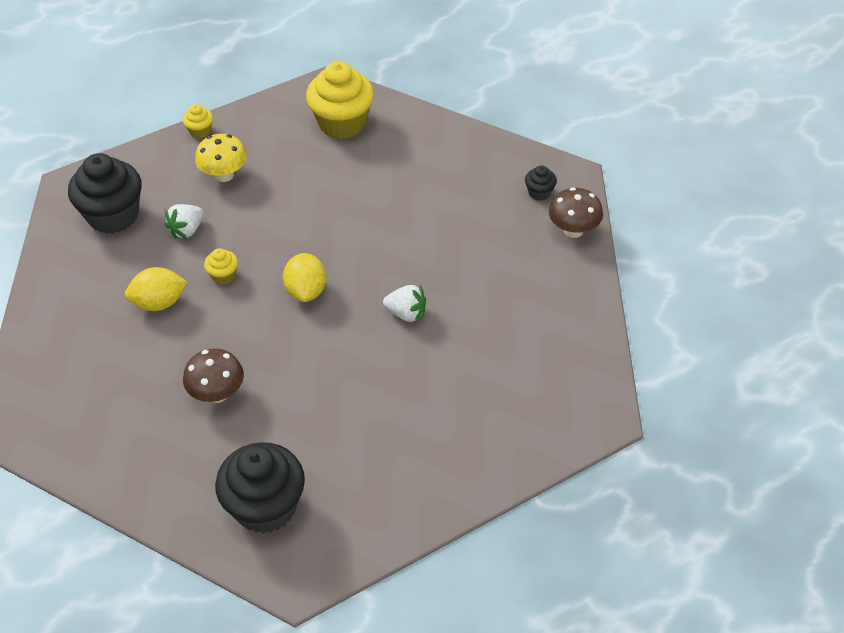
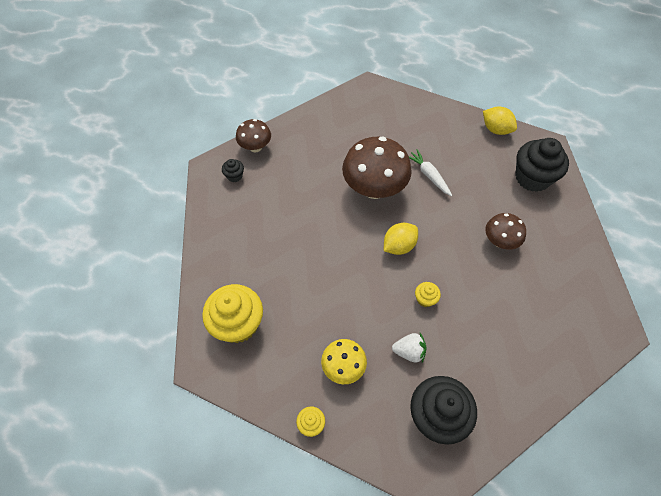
camera: 125 degrees left, 10 degrees up
yellow lemon [125,267,188,311] -> yellow lemon moved to [483,106,517,135]
white strawberry [383,285,426,323] -> brown mushroom [342,137,412,199]
none -> white carrot [409,149,452,196]

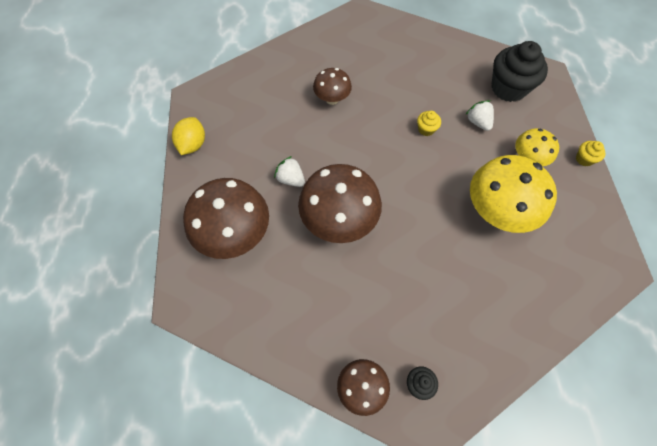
camera: 120 degrees left, 5 degrees up
yellow cupcake [202,284,263,343] -> none
yellow lemon [384,223,418,255] -> none
white carrot [409,149,452,196] -> white strawberry [274,156,305,187]
black cupcake [515,138,569,192] -> none
none -> brown mushroom [183,178,269,259]
none -> yellow mushroom [470,155,557,233]

